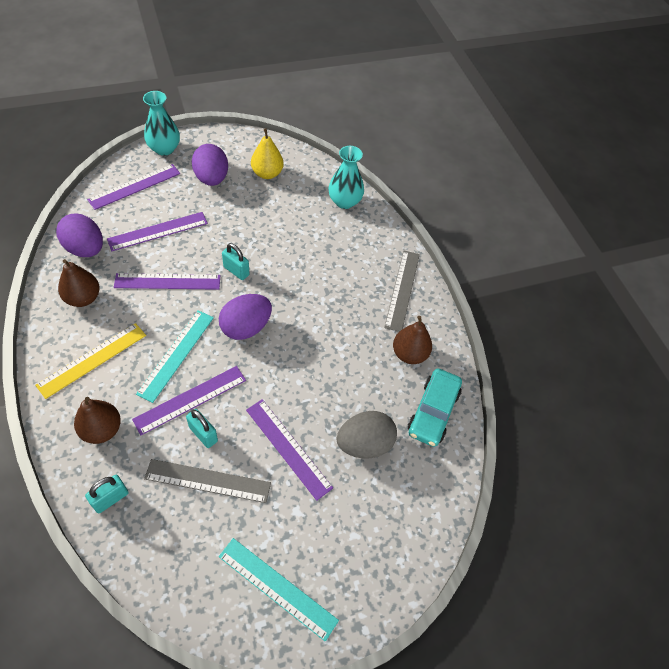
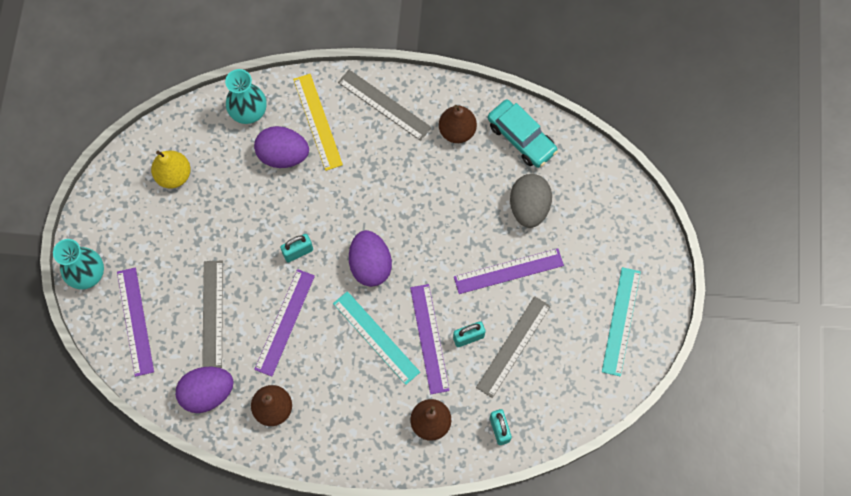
camera: 60 degrees left, 15 degrees up
yellow ruler [35,323,146,399] -> yellow ruler moved to [293,74,343,171]
purple ruler [107,212,208,251] -> grey ruler [202,261,223,368]
purple egg [192,144,228,186] -> purple egg moved to [254,126,309,168]
turquoise ruler [219,538,339,642] -> turquoise ruler turned 45 degrees counterclockwise [602,267,641,377]

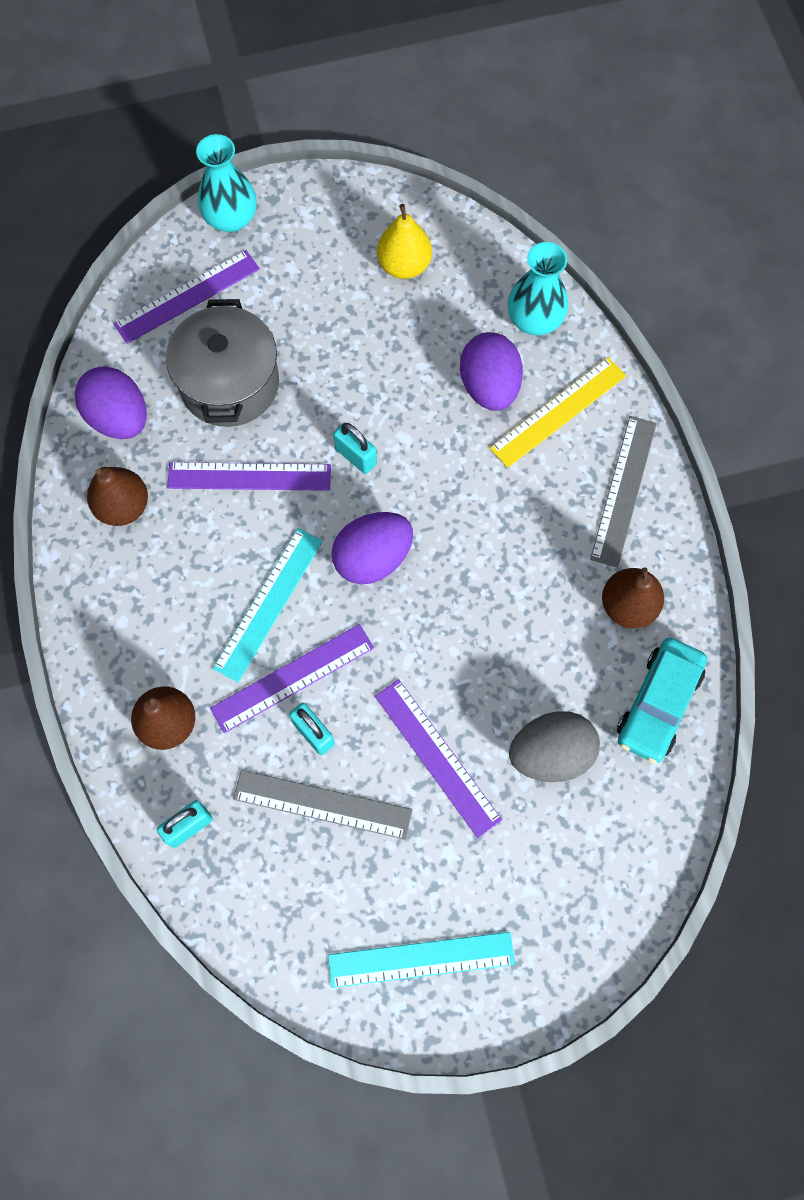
camera: 70 degrees right, 0 degrees up
grey ruler [202,261,223,368] -> grey pot [166,299,279,427]

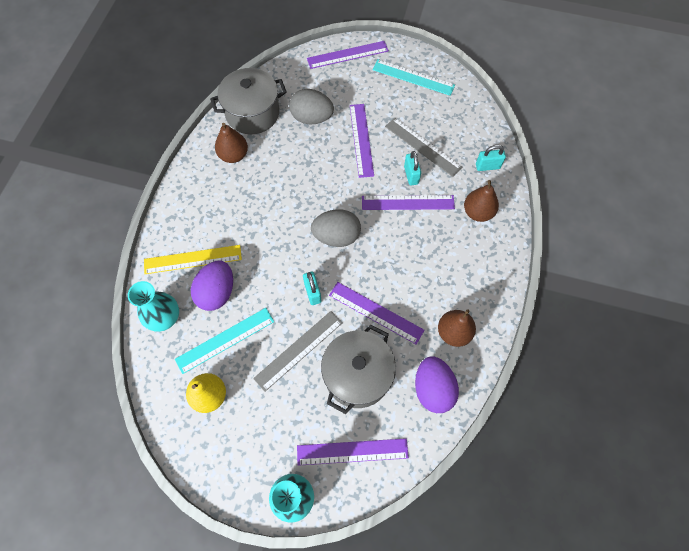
camera: 150 degrees left, 5 degrees down
turquoise ruler [213,528,323,682] -> turquoise ruler moved to [175,308,274,374]
purple egg [331,512,413,584] -> grey egg [311,209,361,247]
grey ruler [590,416,657,568] -> grey ruler moved to [253,311,342,392]
turquoise car [617,638,707,764] -> grey pot [210,68,287,134]
none -> purple ruler [307,41,389,69]

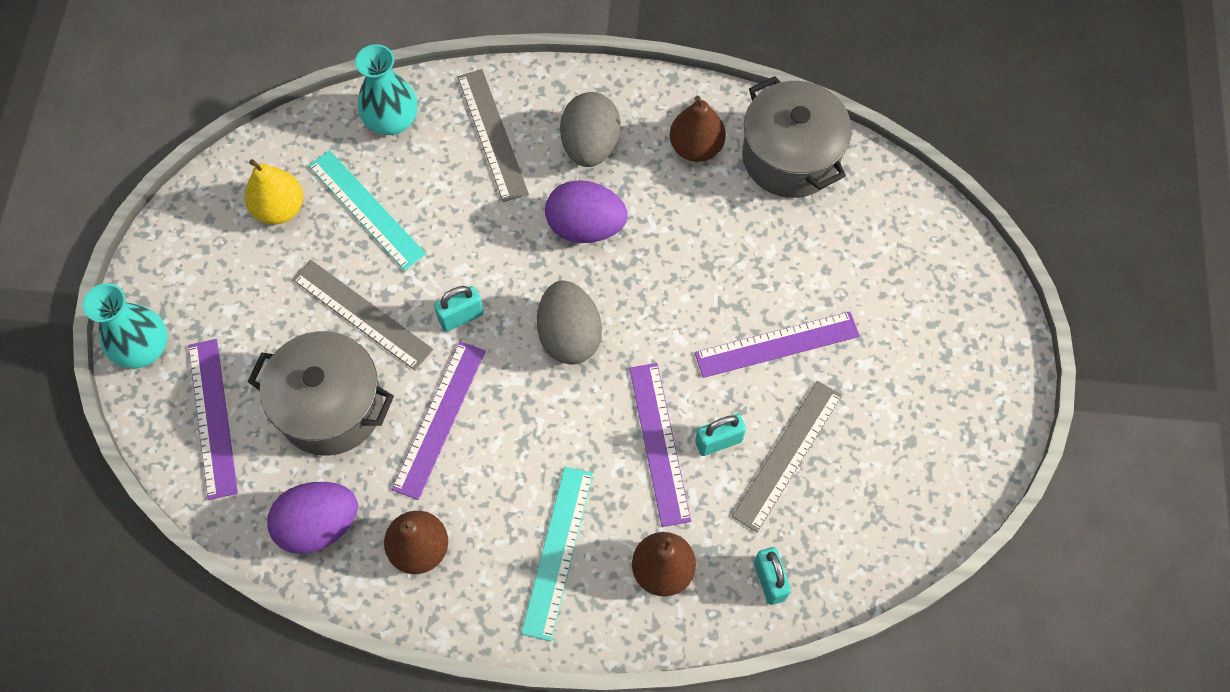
camera: 80 degrees right, 0 degrees up
yellow ruler [144,245,242,274] -> grey ruler [458,69,529,202]
purple egg [191,260,233,311] -> purple egg moved to [545,180,627,243]
grey egg [289,89,334,124] -> grey egg moved to [560,92,621,167]
purple ruler [307,41,389,69] -> none
turquoise ruler [373,59,455,96] -> turquoise ruler moved to [521,467,593,641]

